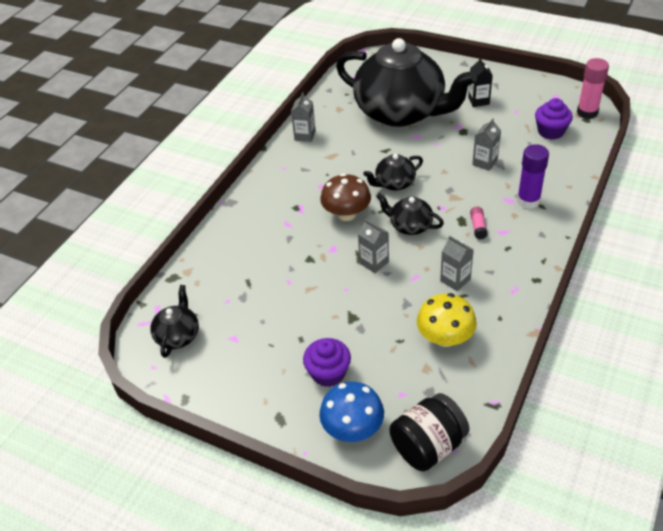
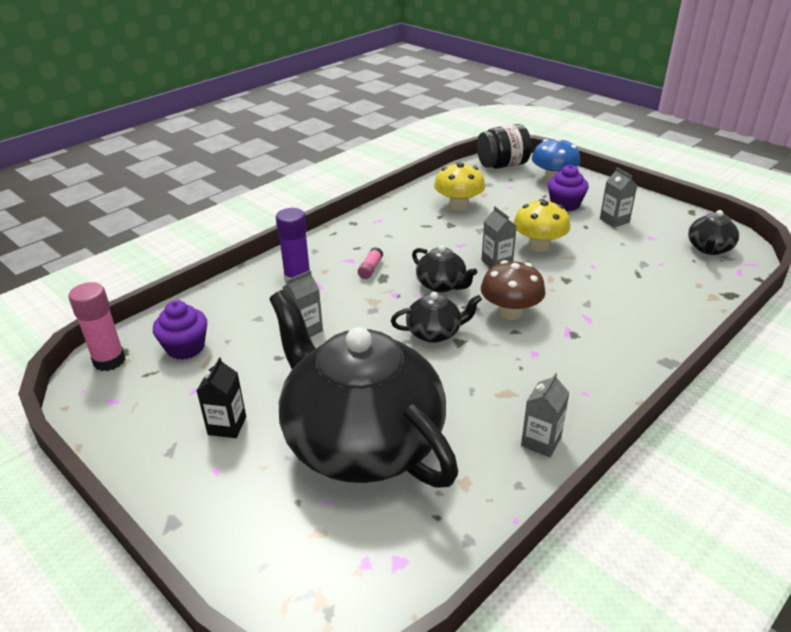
camera: 165 degrees left, 10 degrees down
grey carton [440,236,474,291] -> grey carton moved to [600,168,637,228]
none -> yellow mushroom [514,199,570,252]

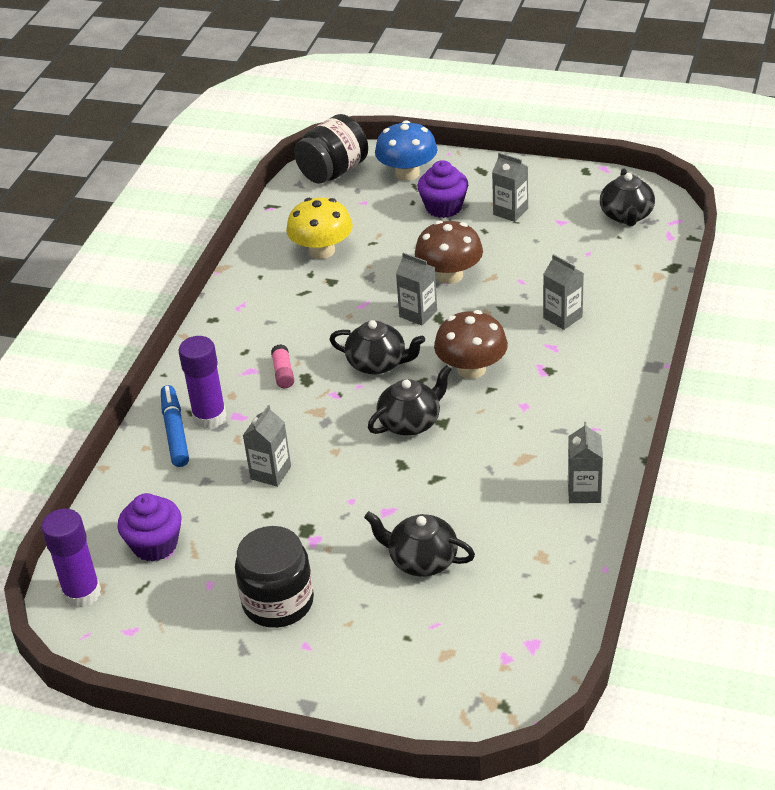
camera: 25 degrees left, 5 degrees up
pink glue stick [68,282,125,371] -> purple glue stick [41,508,101,608]
black carton [197,357,246,438] -> black jar [235,526,314,628]
black teapot [269,290,458,488] -> black teapot [364,511,475,577], size x0.41
yellow mushroom [514,199,570,252] -> brown mushroom [415,220,483,284]
none -> blue marker [161,385,189,467]
none -> grey carton [543,254,584,330]

